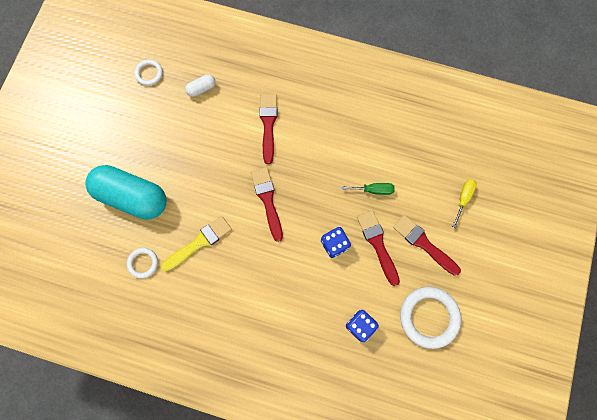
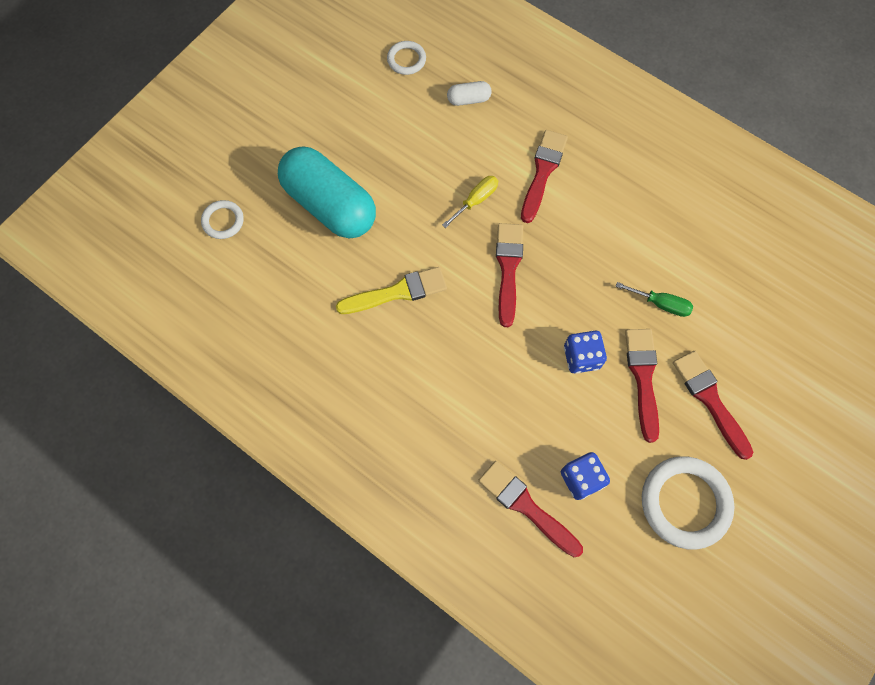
camera: 20 degrees right, 5 degrees down
white ring [127,248,158,279] -> white ring moved to [201,200,244,239]
yellow screwdriver [452,179,477,228] -> yellow screwdriver moved to [442,176,498,228]
none -> red brush [478,461,583,557]

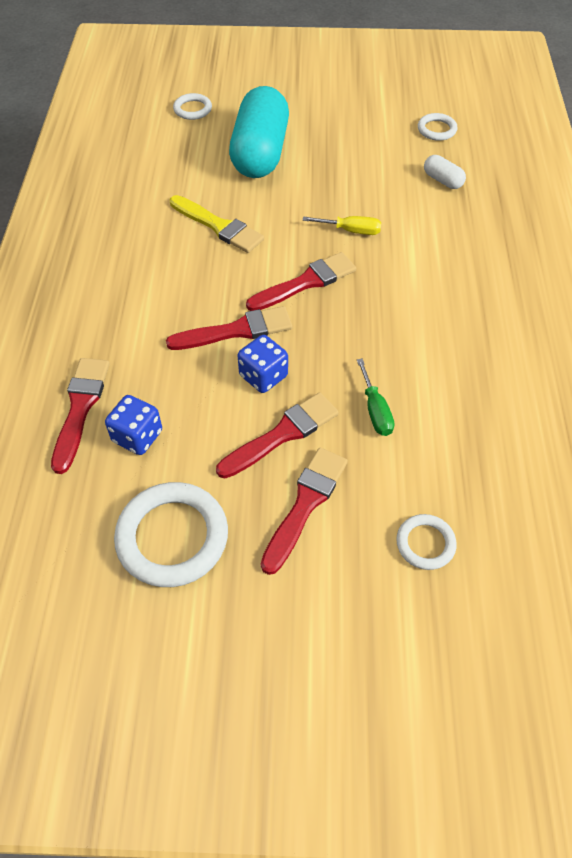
camera: 55 degrees right, 15 degrees down
red brush [521,130,568,223] -> red brush moved to [166,306,292,350]
none -> white ring [396,514,457,570]

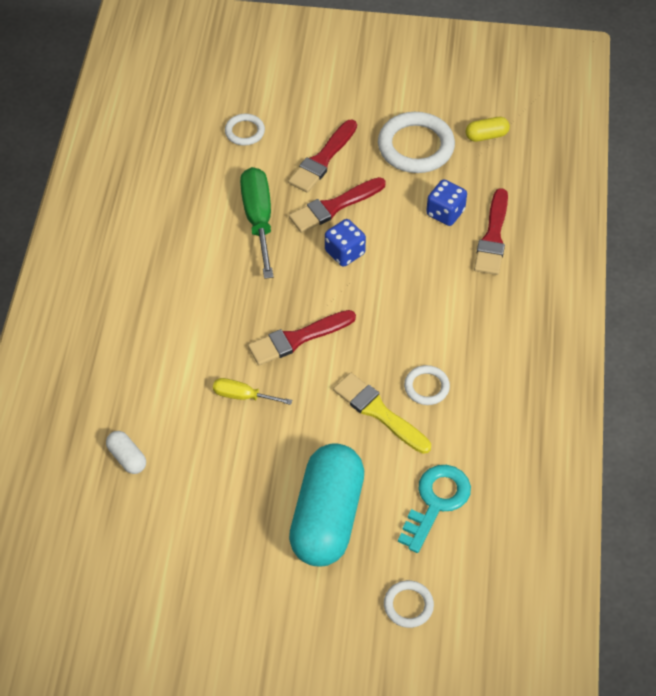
camera: 175 degrees left, 0 degrees up
red brush [166,306,292,350] -> none
green screwdriver [357,359,394,436] -> green screwdriver [240,167,273,279], size x1.80
white ring [418,113,458,141] -> white ring moved to [404,365,450,405]
none -> turquoise key [398,465,471,553]
none -> yellow capsule [466,117,510,142]

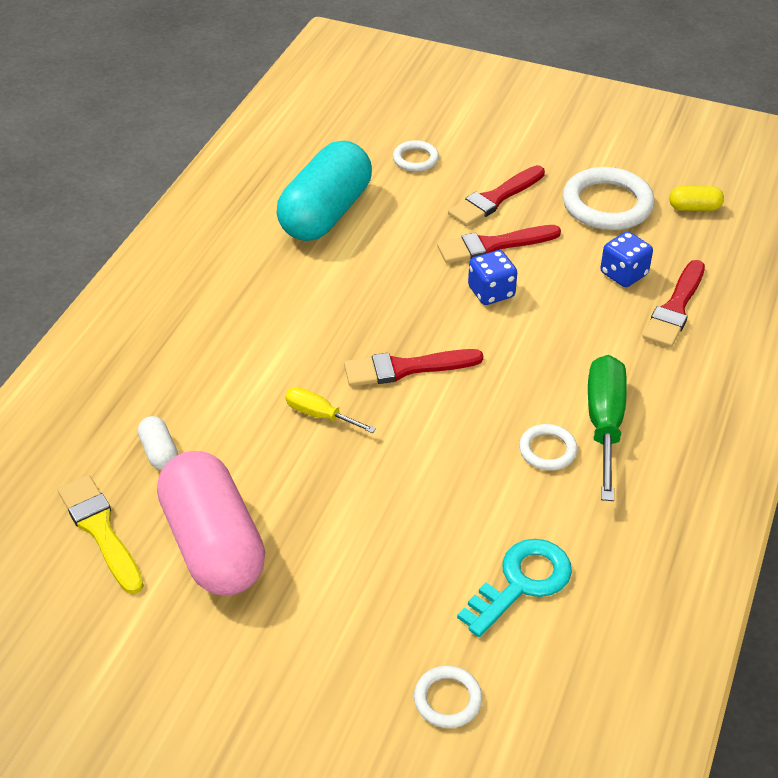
camera: 15 degrees right, 10 degrees down
green screwdriver [240,167,273,279] -> green screwdriver moved to [588,355,627,501]
turquoise capsule [289,443,364,566] -> turquoise capsule moved to [277,141,372,241]
yellow brush [333,373,431,454] -> yellow brush moved to [58,475,144,594]
none -> pink capsule [157,451,265,596]

